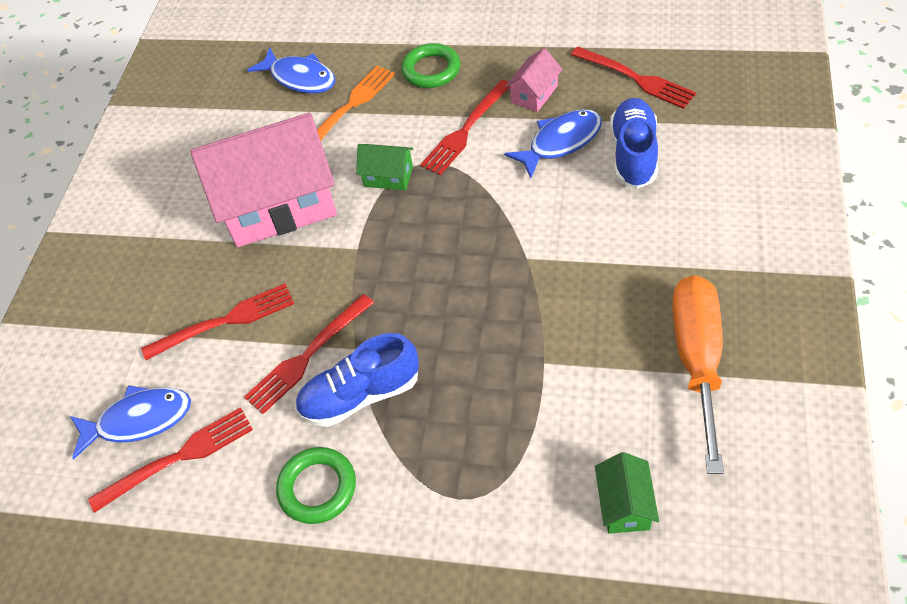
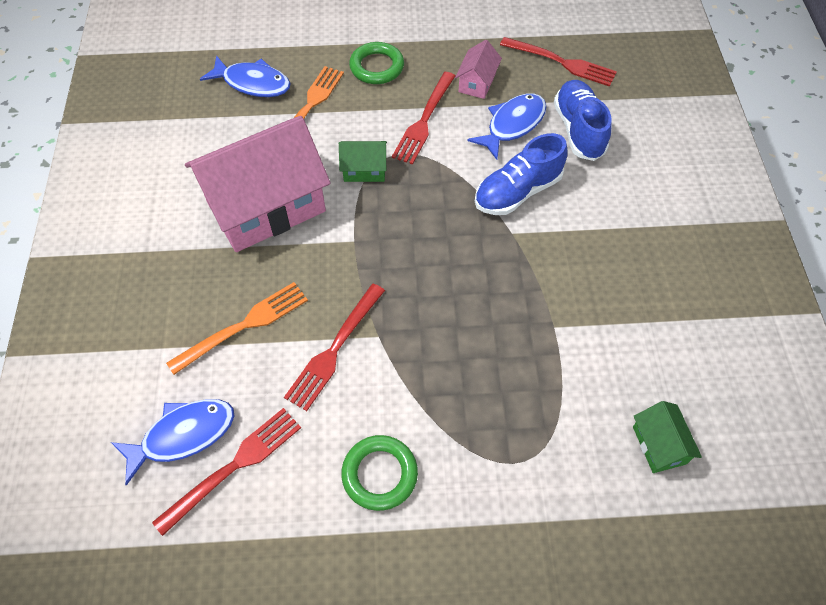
camera: 20 degrees left, 5 degrees up
red fork [141,283,294,360] -> orange fork [166,282,308,375]
blue shoe [295,333,419,427] -> blue shoe moved to [475,133,568,215]
orange screwdriver [672,275,724,474] -> none

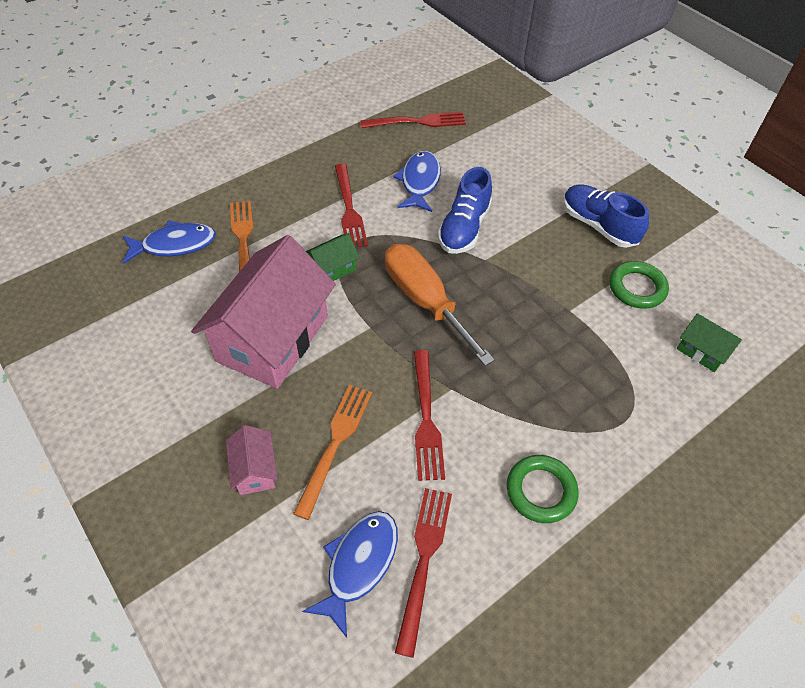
camera: 35 degrees left, 5 degrees down
green ring [349,42,404,84] -> green ring moved to [610,261,669,309]
pink house [455,40,502,99] -> pink house moved to [226,425,277,495]
blue shoe [554,80,612,161] -> blue shoe moved to [563,184,649,248]
none -> orange screwdriver [385,244,495,366]

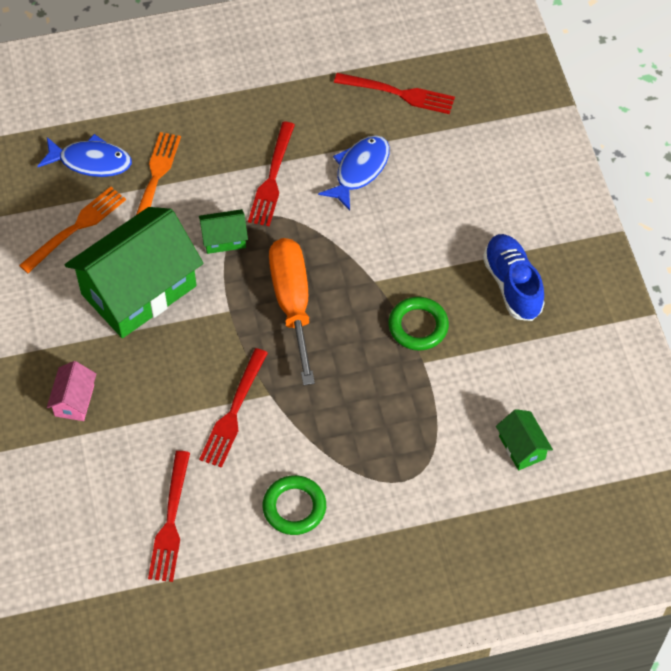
camera: 25 degrees right, 5 degrees up
pink house [191,235,336,389] -> green house [65,207,204,338]
orange fork [293,385,372,520] -> orange fork moved to [19,187,126,273]
blue fish [302,511,398,638] -> none
red fork [395,488,452,658] -> red fork turned 150 degrees clockwise [148,451,190,582]
blue shoe [438,167,492,254] -> none
green ring [610,261,669,309] -> green ring moved to [388,297,449,350]

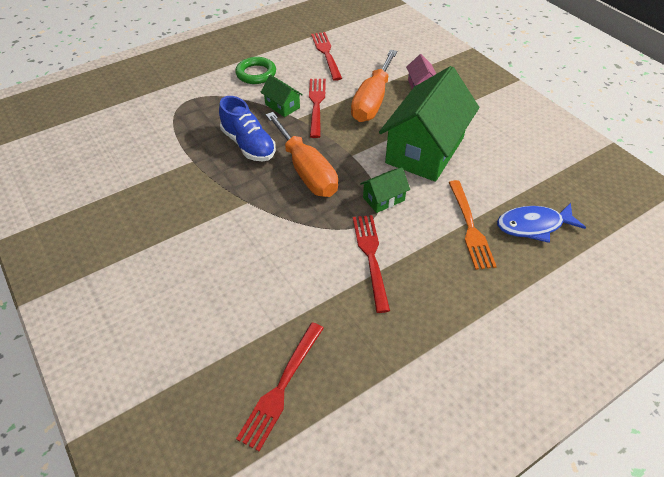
camera: 160 degrees right, 10 degrees down
orange fork [19,187,126,273] -> none
blue fish [318,135,390,211] -> none
red fork [334,73,455,114] -> red fork turned 60 degrees counterclockwise [236,322,324,451]
green ring [388,297,449,350] -> none
blue shoe [483,234,545,321] -> blue shoe moved to [219,96,276,161]
green house [496,409,553,471] -> green house moved to [260,75,303,117]
none -> orange screwdriver [351,50,397,122]

